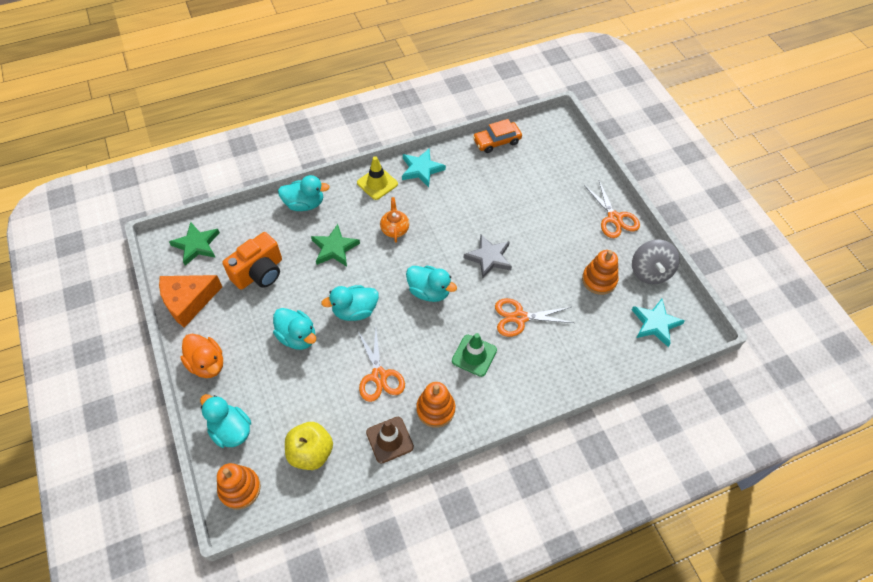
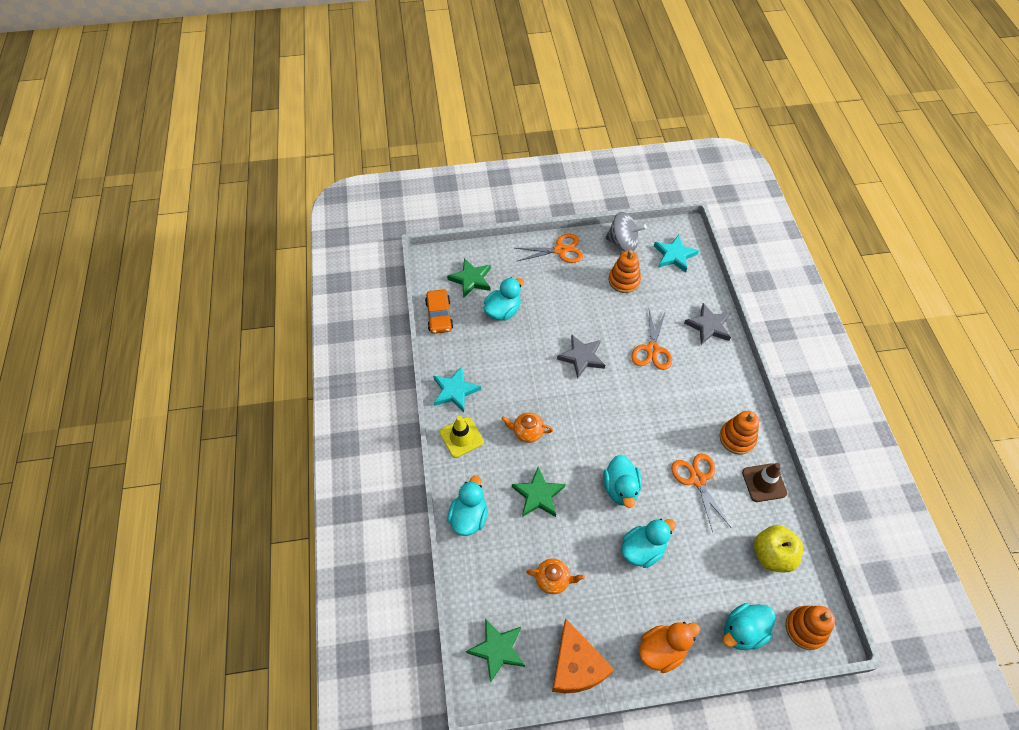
camera: 75 degrees left, 0 degrees up
orange camera [222,232,282,290] -> orange teapot [526,559,585,594]
orange scissors [357,329,405,402] -> orange scissors turned 105 degrees counterclockwise [671,453,731,532]
turquoise duck [406,266,457,302] -> turquoise duck moved to [484,277,524,320]
green traffic cone [452,333,497,377] -> none
none -> green star [447,258,491,298]
none -> grey star [684,303,731,345]

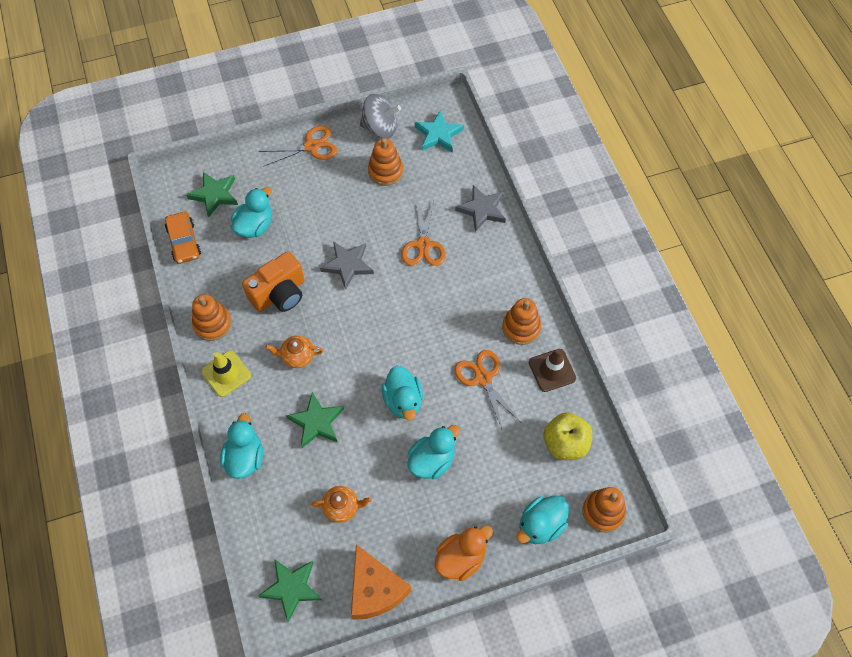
camera: 10 degrees left, 5 degrees up
turquoise star [433,366,481,412] -> orange stacking toy [192,294,232,341]
none -> orange camera [242,251,304,312]

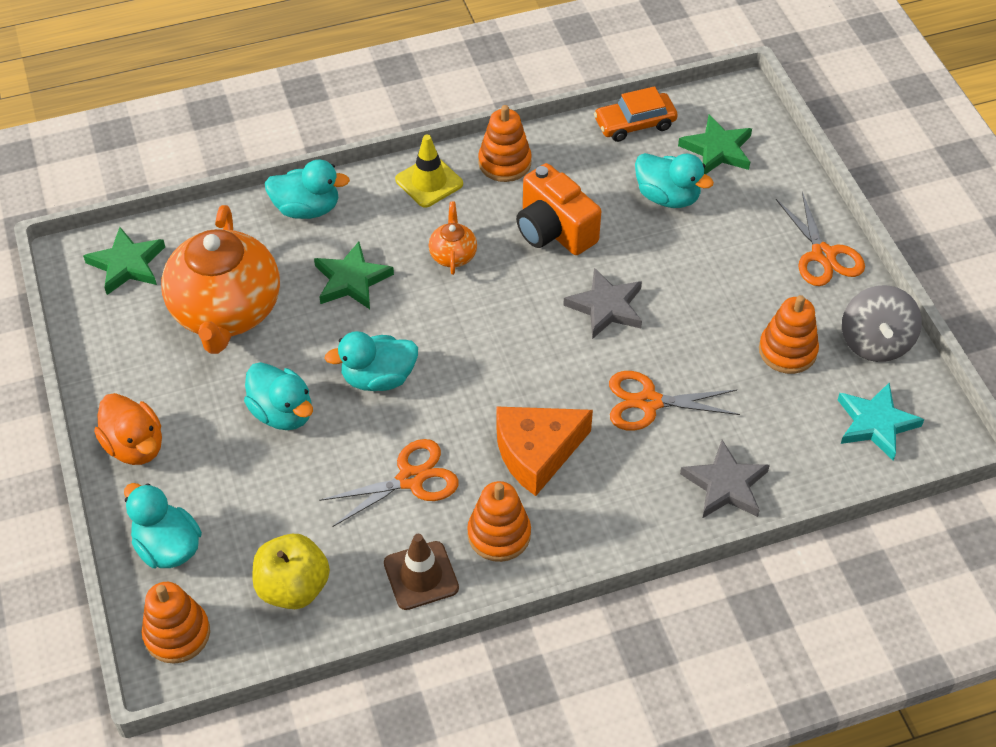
camera: 90 degrees right, 10 degrees down
orange teapot [311,486,372,523] -> orange teapot [161,205,280,354], size x2.33
orange cheese [351,544,411,620] -> orange cheese moved to [496,406,593,496]

